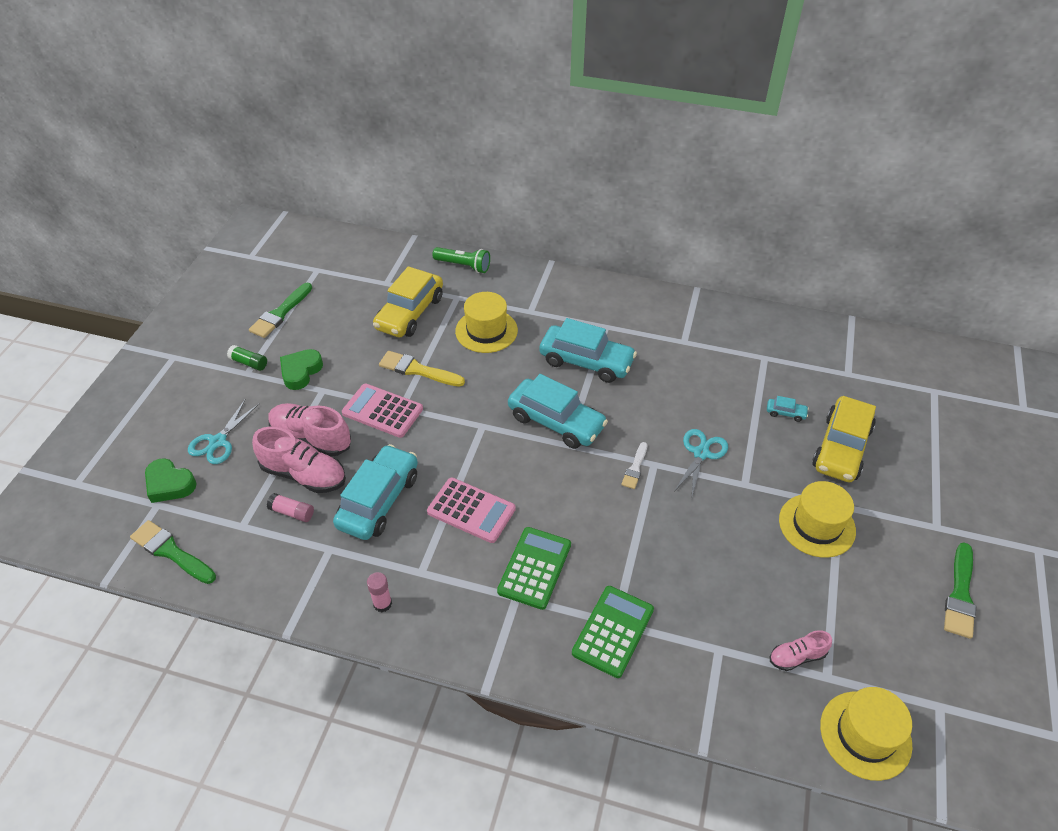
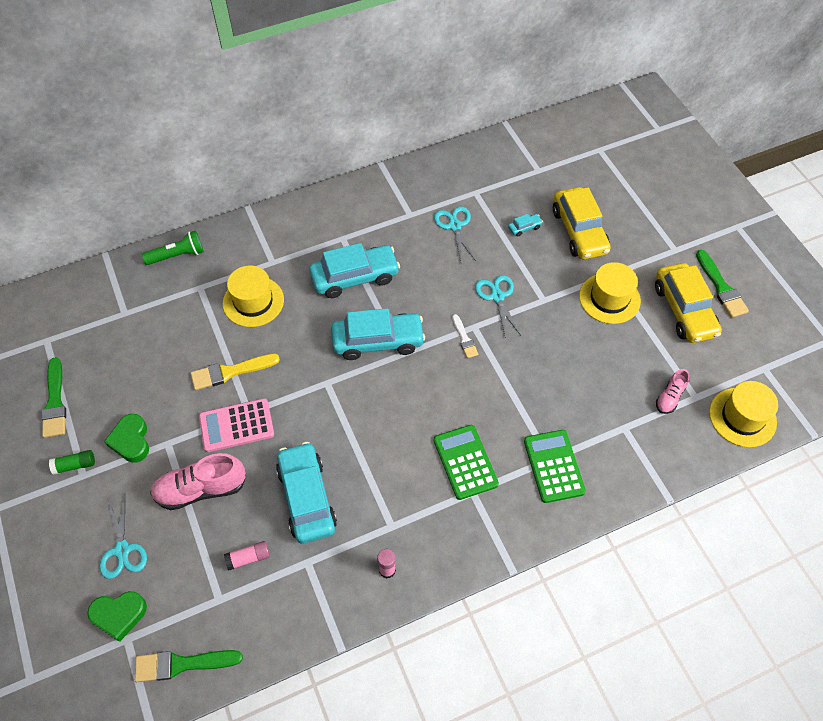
camera: 40 degrees left, 10 degrees up
pink shoe [252,427,346,493] -> none
yellow car [373,266,443,337] -> yellow car moved to [655,263,722,343]
pink calculator [427,478,516,543] -> none
none -> turquoise scissors [434,206,476,261]

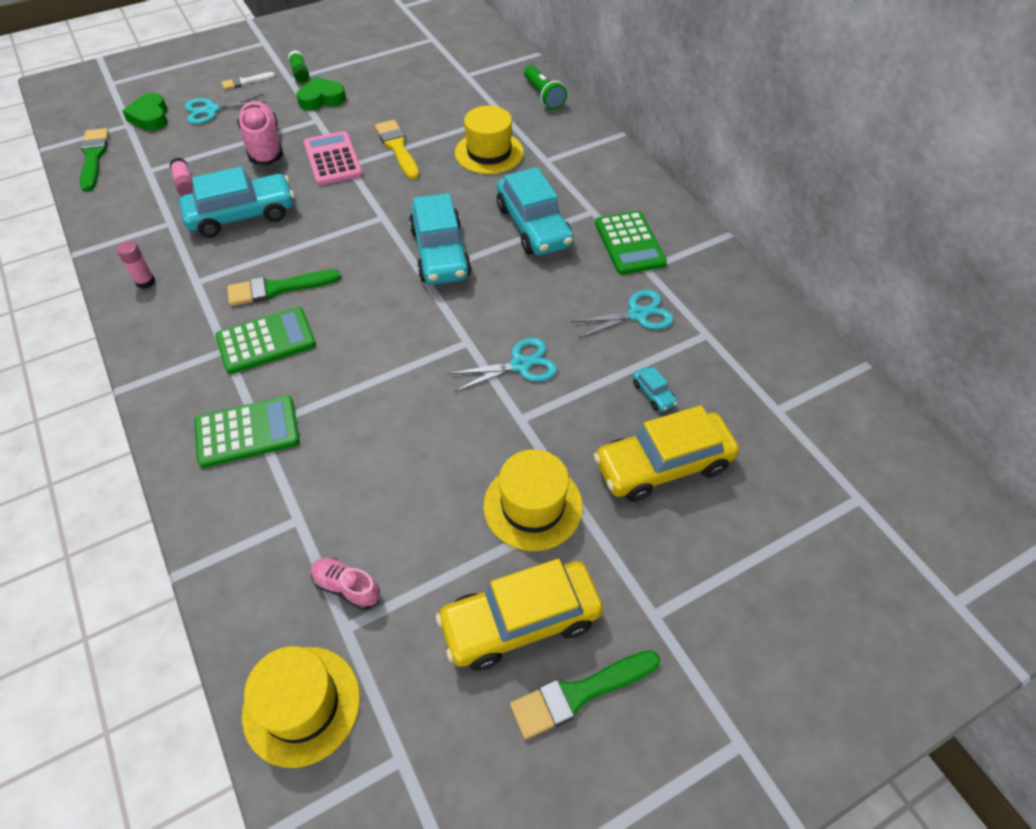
camera: 85 degrees right, 5 degrees down
green brush [42,357,66,438] -> green brush moved to [227,270,341,306]
white brush [452,314,478,358] -> white brush moved to [222,72,275,90]
none -> green calculator [595,211,667,275]

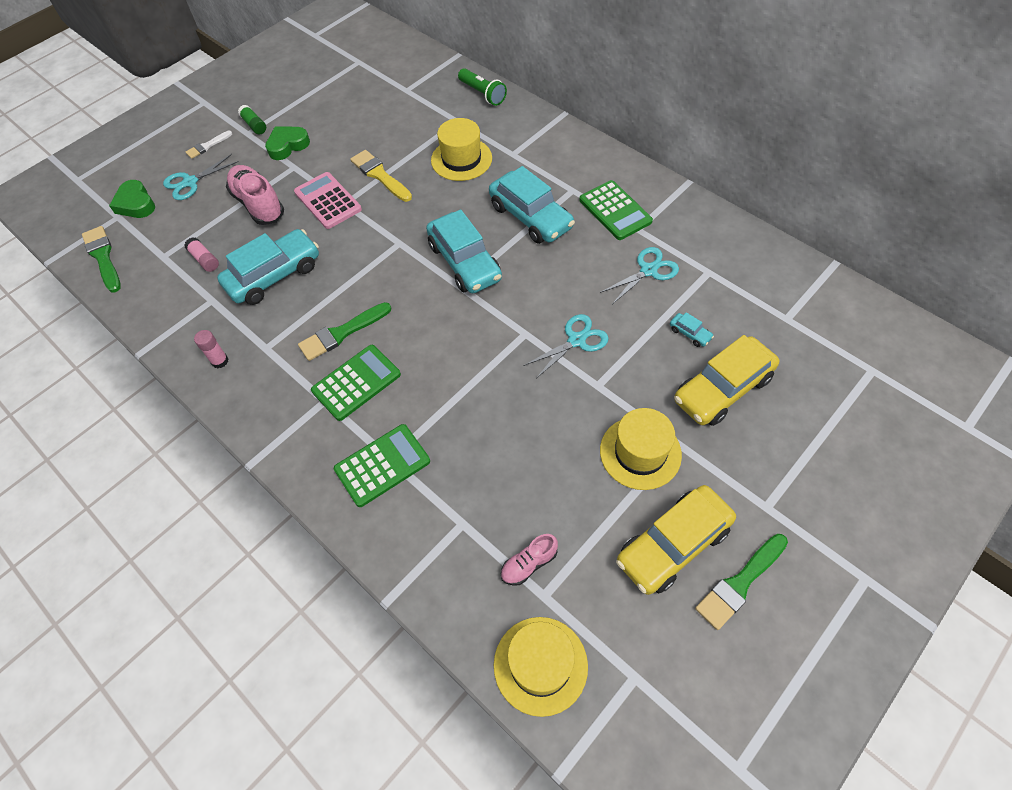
camera: 15 degrees left, 5 degrees up
pink shoe [311,558,380,610] -> pink shoe turned 45 degrees counterclockwise [501,534,558,586]

